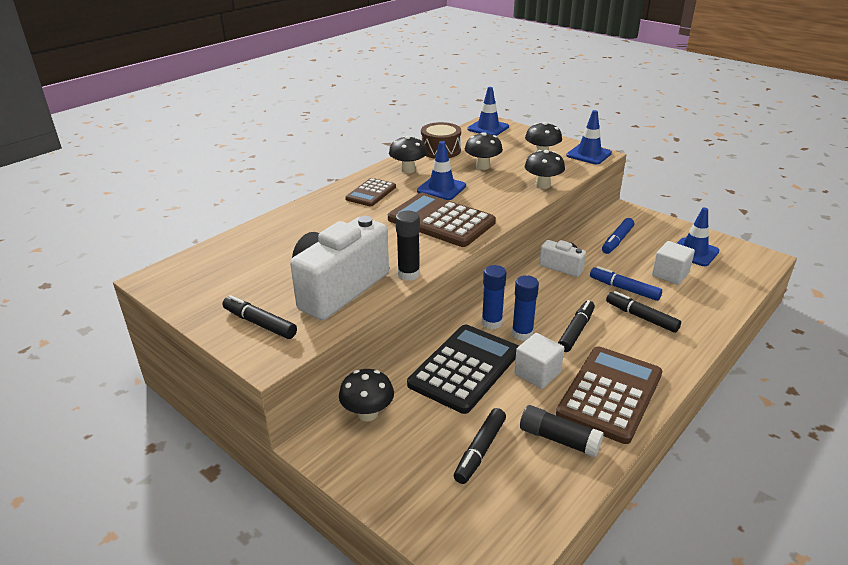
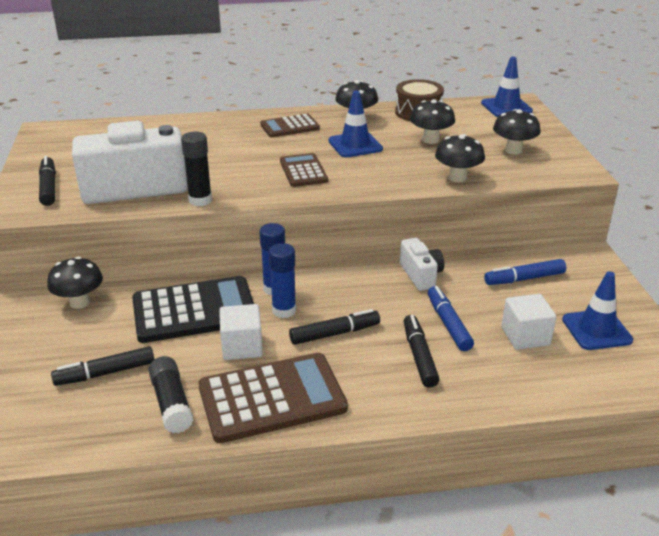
camera: 40 degrees right, 0 degrees up
brown calculator [388,193,496,247] -> brown calculator [280,153,328,187], size x0.56
blue traffic cone [566,110,612,164] -> none

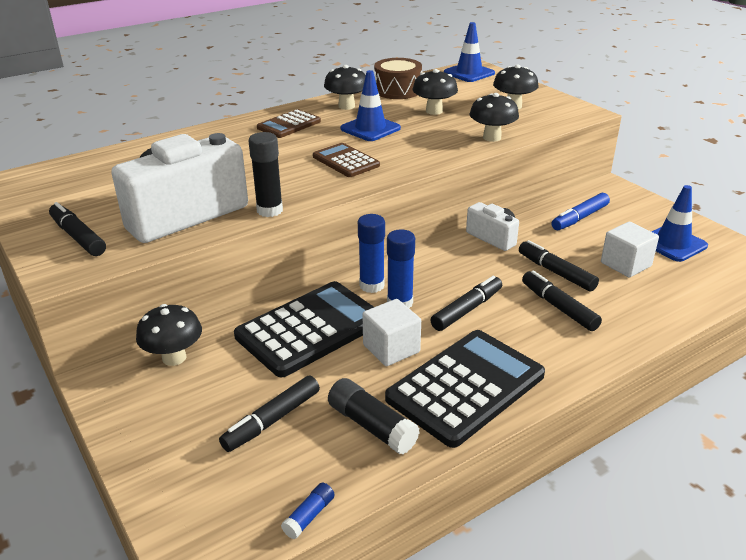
camera: 25 degrees left, 0 degrees up
brown calculator [198,353,348,443] -> black calculator [385,330,545,448]
blue marker [428,286,474,351] -> black marker [519,240,599,292]
none -> blue glue stick [281,483,335,539]

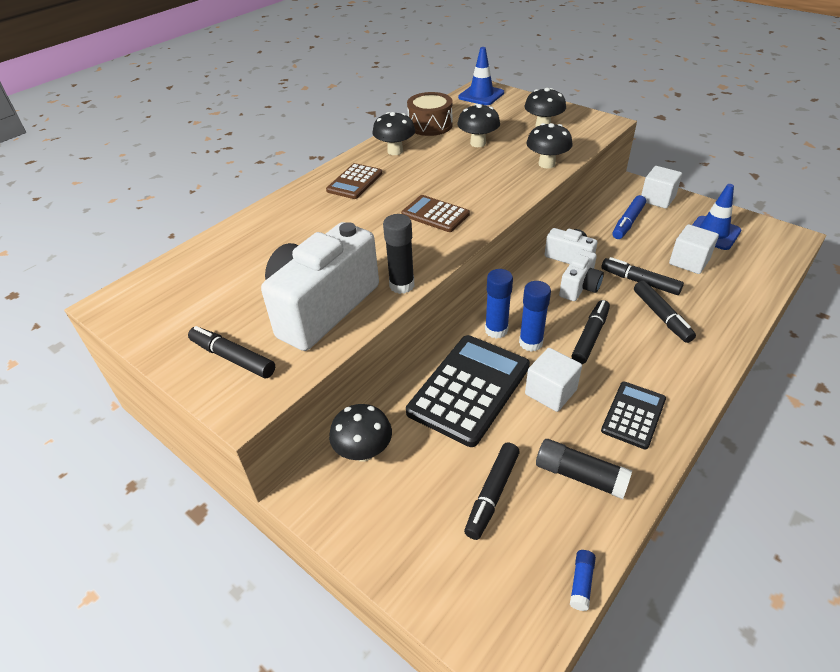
camera: 15 degrees left, 10 degrees up
blue traffic cone [340,70,401,141] -> none
black calculator [385,330,545,448] -> black calculator [601,382,666,449], size x0.56
black marker [522,270,602,331] -> black marker turned 150 degrees counterclockwise [634,281,696,343]
none -> white camera [559,249,604,301]
none -> white cube [641,166,682,209]

